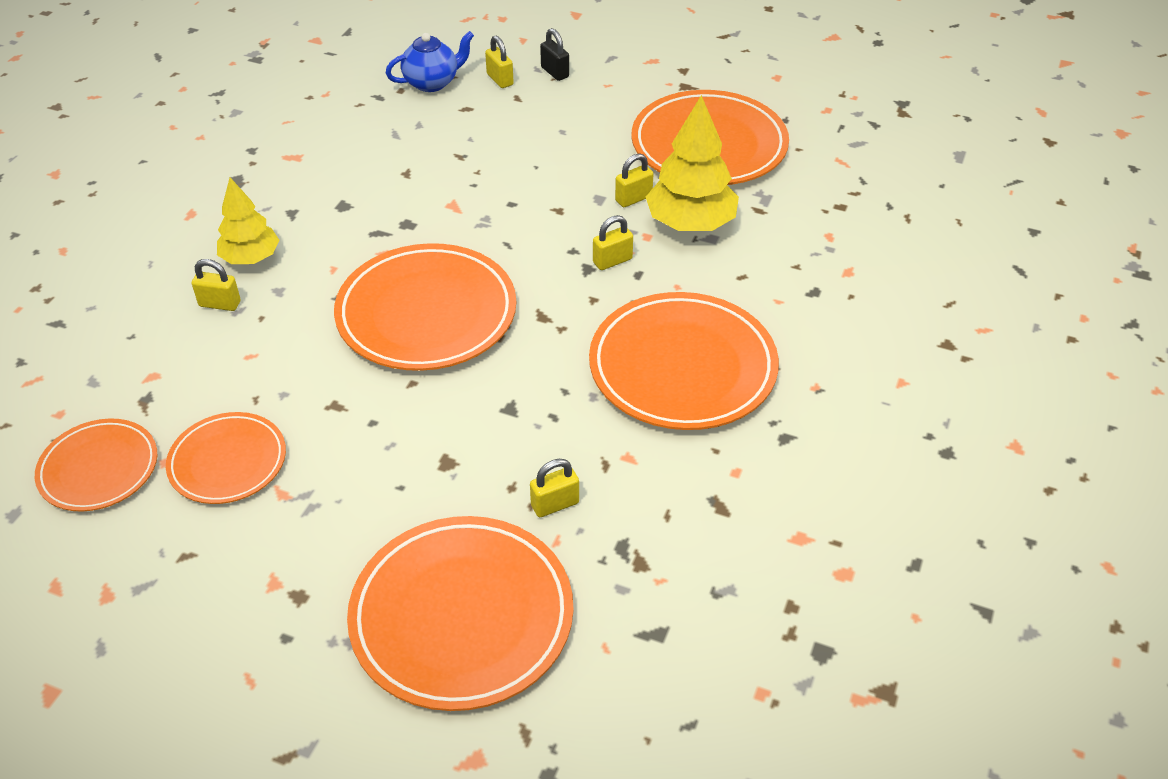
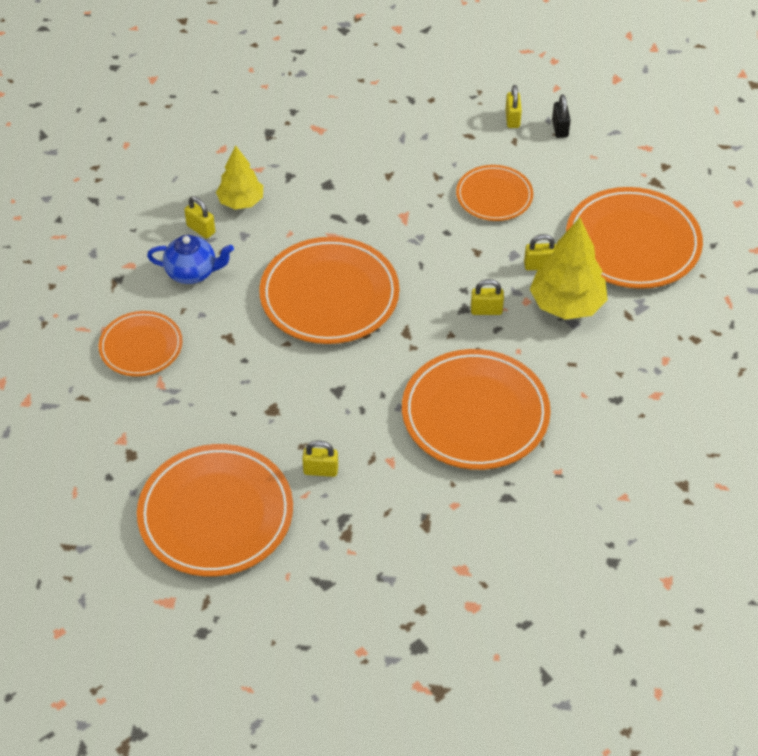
camera: 30 degrees right, 5 degrees up
orange plate [35,419,157,512] -> orange plate moved to [456,165,533,221]
blue teapot [386,31,474,92] -> blue teapot moved to [147,235,234,284]

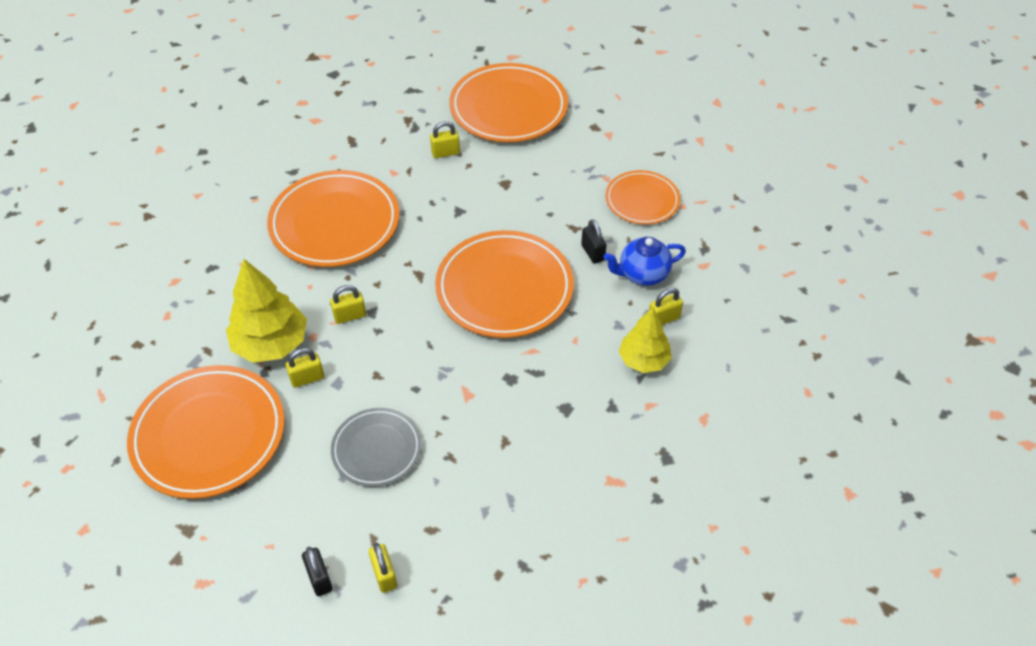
camera: 160 degrees right, 0 degrees up
yellow padlock [184,196,215,239] -> yellow padlock turned 45 degrees counterclockwise [649,288,683,325]
orange plate [456,165,533,221] -> grey plate [331,408,422,487]
none -> black padlock [581,219,607,264]

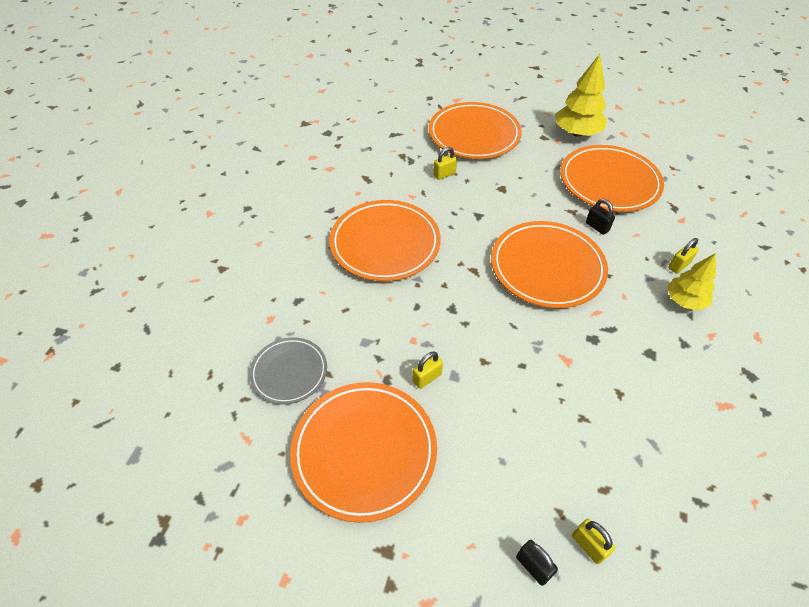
camera: 15 degrees left, 0 degrees up
yellow tree [226,259,307,363] -> yellow tree moved to [555,54,607,137]
yellow padlock [330,285,366,324] -> none
grey plate [331,408,422,487] -> grey plate moved to [249,337,327,404]
blue teapot [603,237,686,286] -> none
orange plate [605,170,681,225] -> orange plate [560,145,664,212], size x1.72

